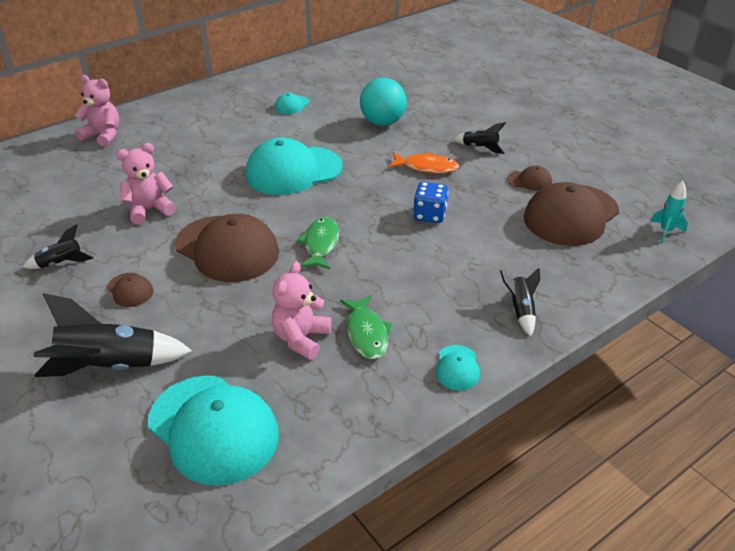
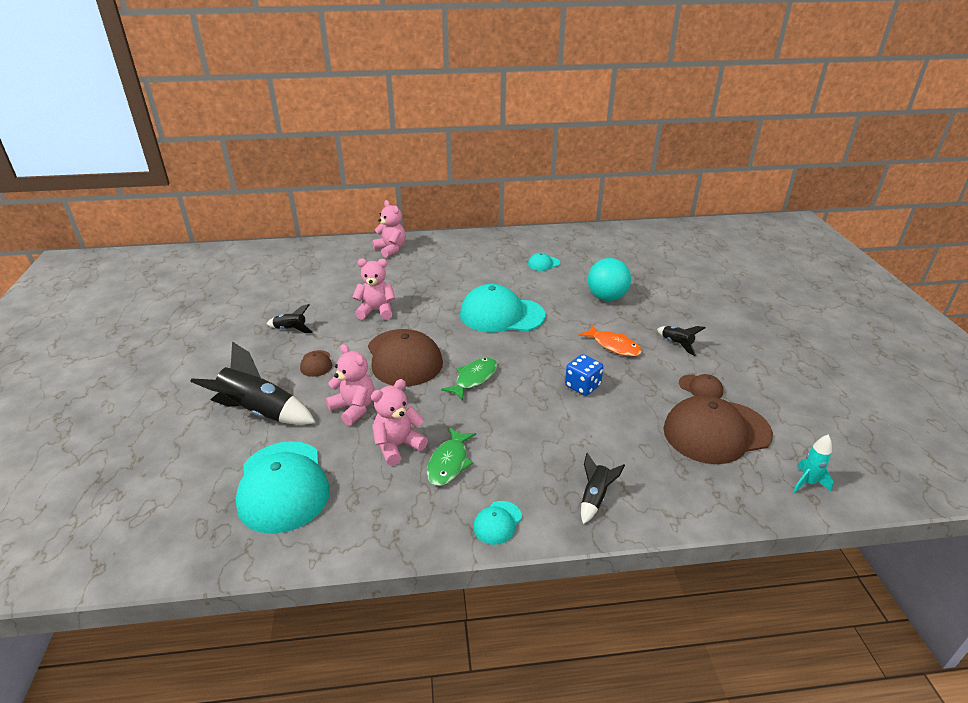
camera: 30 degrees right, 5 degrees down
none -> pink teddy bear [326,344,374,426]

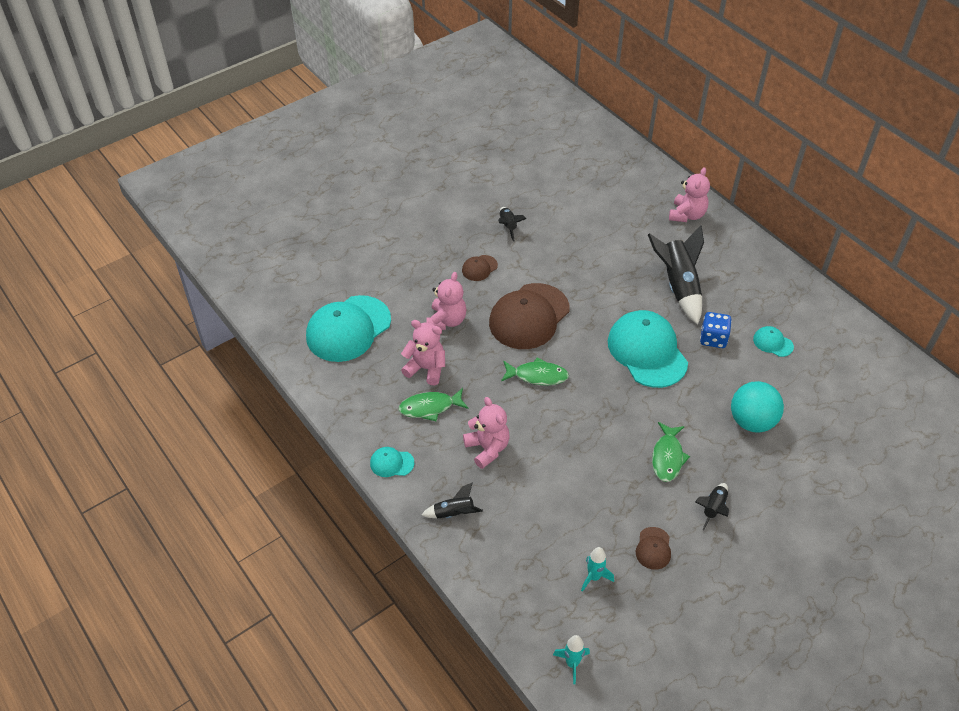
camera: 60 degrees right, 15 degrees up
black rocket [190,341,316,425] -> black rocket moved to [648,225,704,324]
pink teddy bear [352,258,395,320] -> pink teddy bear moved to [463,397,510,469]
blue dice [565,354,604,396] -> blue dice moved to [700,312,732,348]
orange fish [578,325,642,356] -> green fish [652,422,690,482]
brown cap [664,395,773,464] -> turquoise rocket [581,547,614,592]

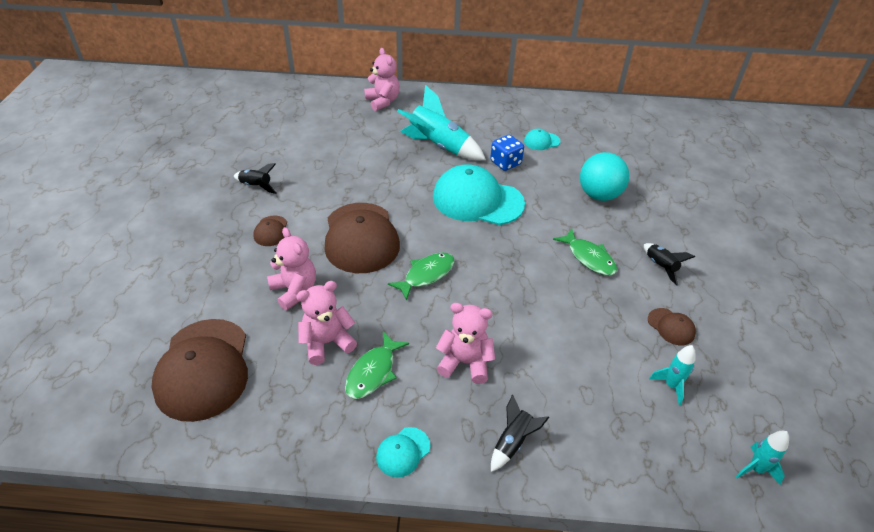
camera: 50 degrees left, 5 degrees down
turquoise cap [306,295,391,362] -> brown cap [152,319,248,422]
black rocket [648,225,704,324] -> turquoise rocket [397,85,486,160]

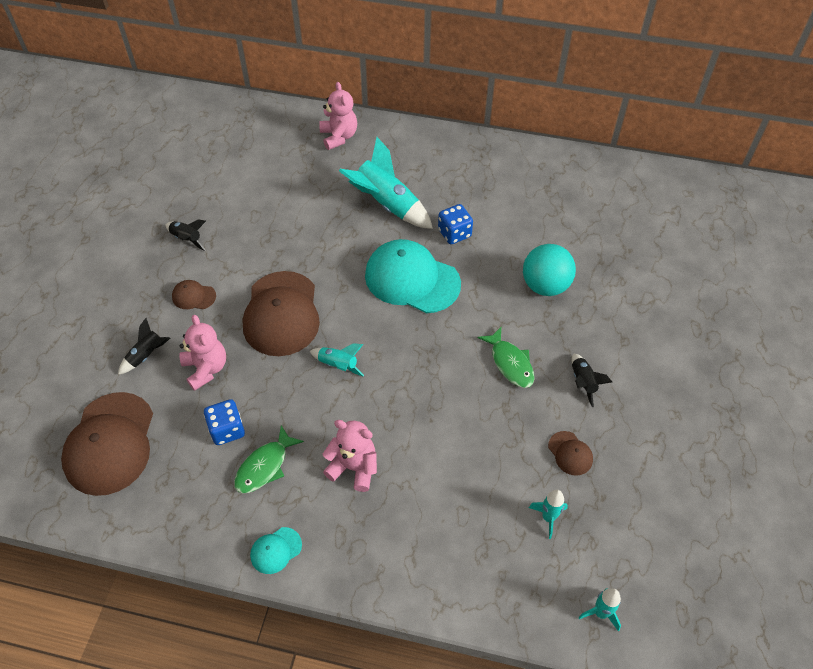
camera: 10 degrees right, 10 degrees up
brown cap [253,216,287,246] -> brown cap turned 90 degrees clockwise [172,280,216,309]
pink teddy bear [296,281,357,365] -> blue dice [204,399,245,445]
green fish [388,252,455,301] -> turquoise rocket [310,343,364,376]
black rocket [491,395,549,472] -> black rocket moved to [118,318,170,375]
turquoise cap [524,129,560,150] -> none

